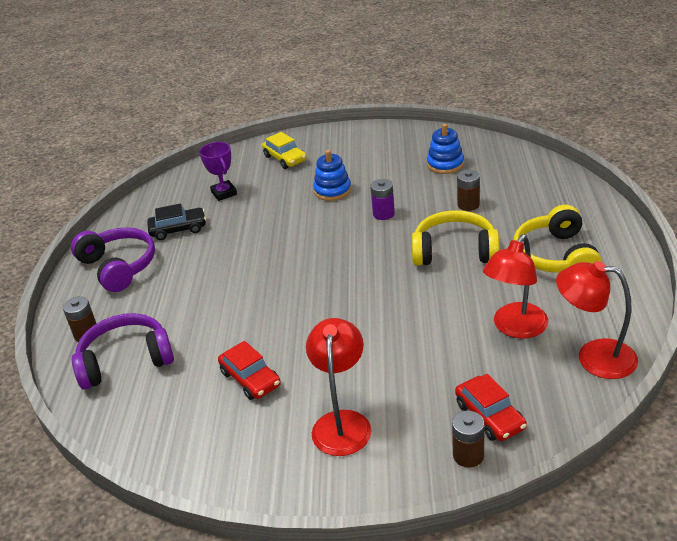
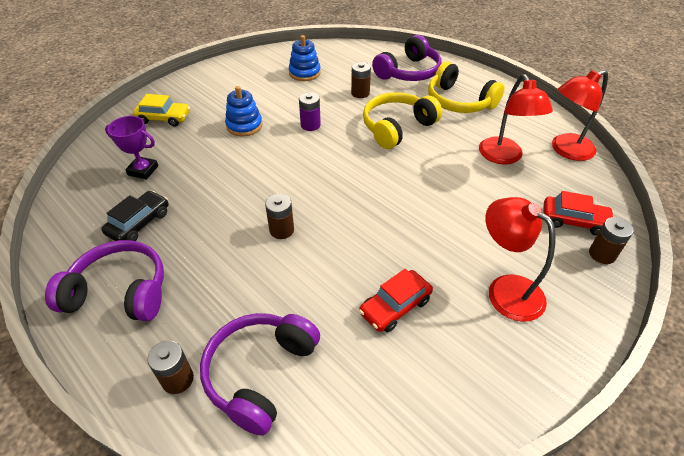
camera: 50 degrees left, 10 degrees up
red car [218,341,281,400] -> red car turned 135 degrees clockwise [359,269,433,332]
none -> brown battery [265,194,294,239]
none -> purple headphones [372,35,441,81]

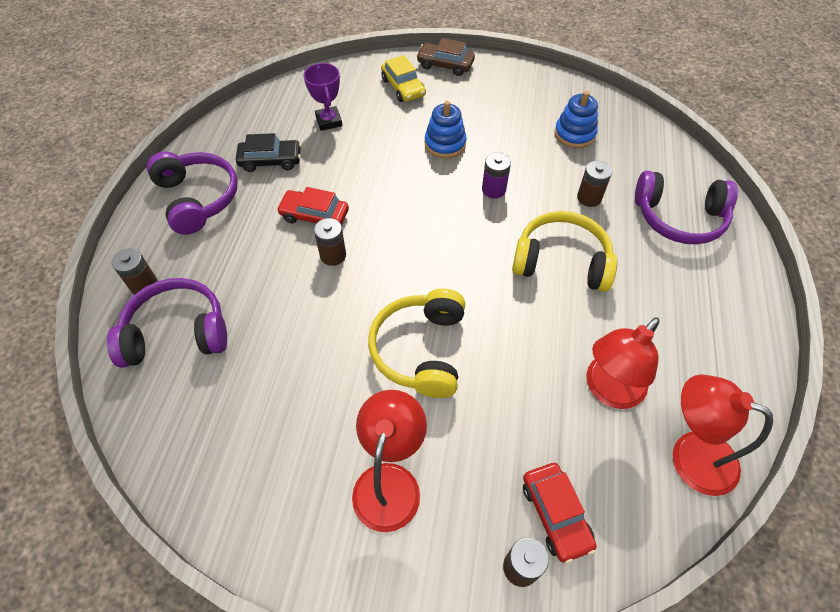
camera: 55 degrees right, 10 degrees up
red car [359,269,433,332] -> red car moved to [277,187,349,226]
yellow headphones [428,62,505,113] -> yellow headphones moved to [368,289,465,398]
none -> brown car [416,38,475,76]

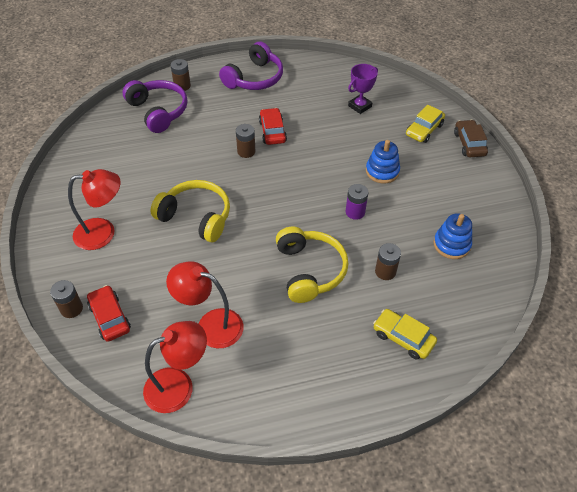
camera: 65 degrees right, 5 degrees down
black car [236,133,301,172] -> none
yellow headphones [368,289,465,398] -> yellow headphones turned 45 degrees clockwise [151,180,230,242]
red car [523,463,597,563] -> red car turned 105 degrees clockwise [87,285,131,342]
purple headphones [635,171,738,244] -> yellow car [373,309,437,360]
red lamp [673,374,773,496] -> red lamp turned 60 degrees clockwise [143,321,207,413]

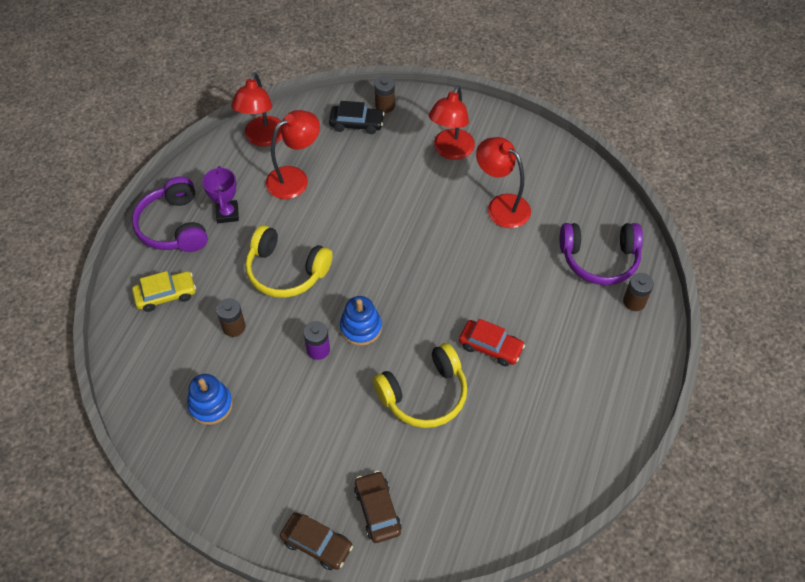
camera: 125 degrees right, 5 degrees up
red car [87,285,131,342] -> black car [329,101,385,134]
yellow headphones [151,180,230,242] -> yellow headphones moved to [373,343,468,428]
purple headphones [219,42,283,90] -> purple headphones moved to [132,176,208,252]
brown battery [236,124,255,158] -> none
purple trophy [348,64,378,114] -> purple trophy moved to [202,166,239,223]
blue stacking toy [366,140,400,183] -> blue stacking toy moved to [340,296,382,346]
yellow car [406,105,445,143] -> brown car [354,471,402,543]
none -> red lamp [476,137,531,228]

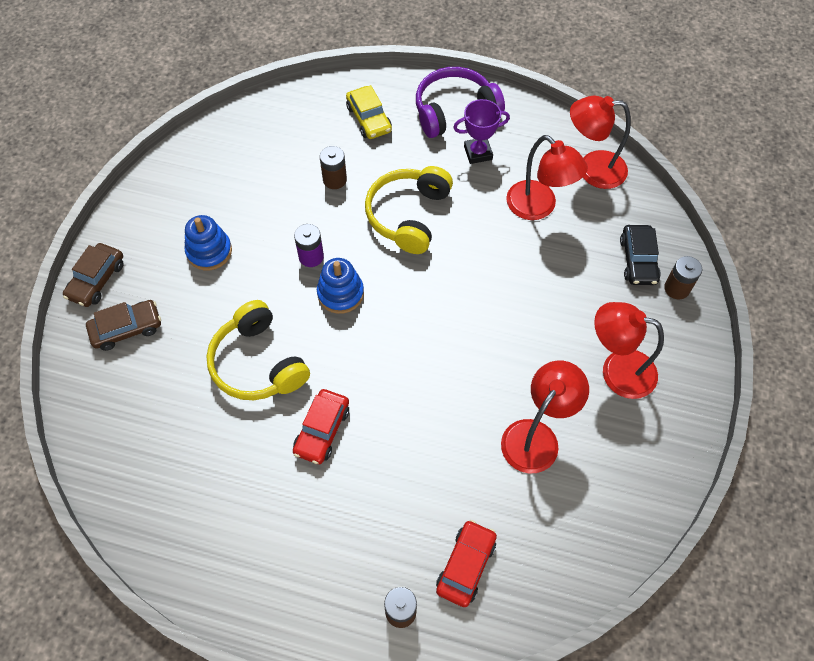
camera: 85 degrees right, 5 degrees up
blue stacking toy [187,374,233,425] -> blue stacking toy moved to [185,215,232,270]
purple headphones [560,223,643,285] -> red car [436,520,497,607]

